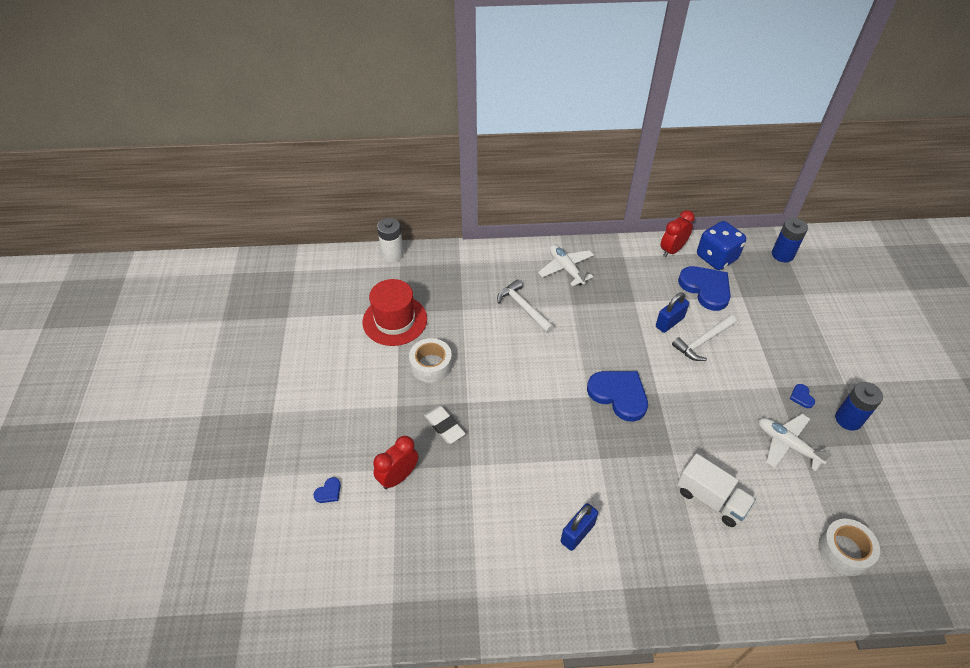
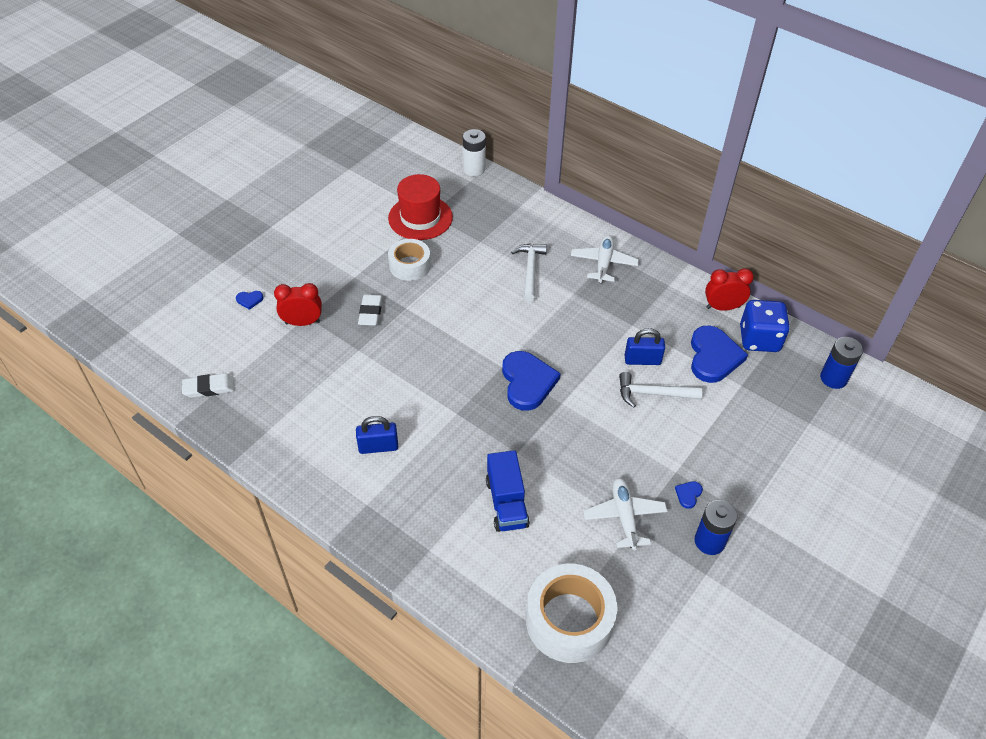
camera: 40 degrees right, 0 degrees up
white truck [677,453,756,527] -> blue truck [486,450,530,532]
white tape [819,519,880,576] -> white tape [526,564,618,663], size x1.59
none -> white eraser [182,373,234,398]

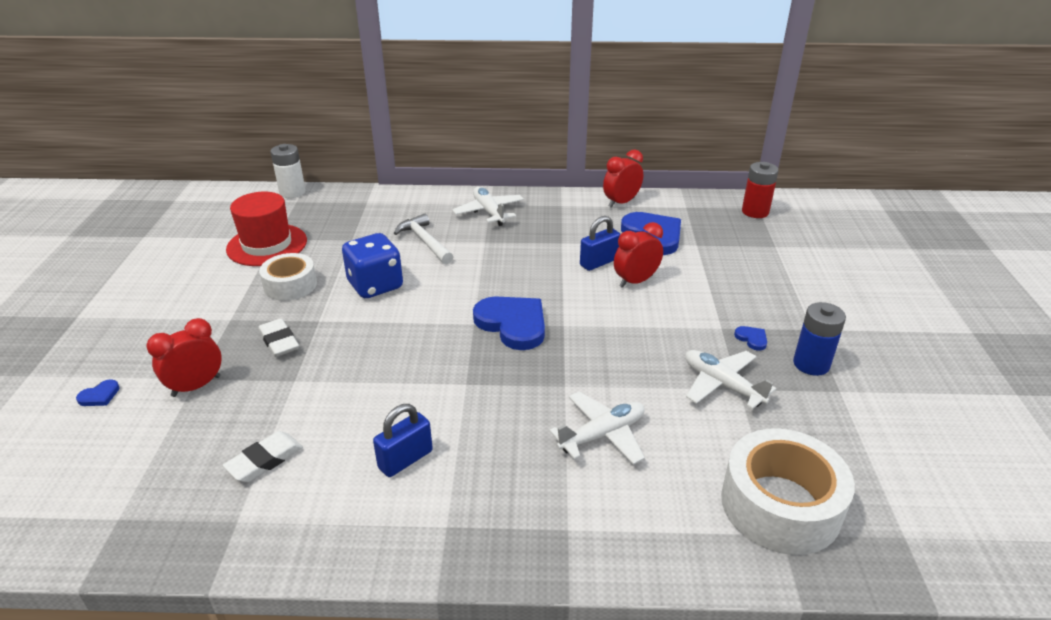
camera: 35 degrees left, 15 degrees down
white eraser [182,373,234,398] -> white eraser moved to [222,431,303,482]
blue truck [486,450,530,532] -> white plane [549,392,645,465]
white hammer [619,372,703,407] -> red clock [614,222,663,288]
blue heart [675,481,703,509] -> blue heart turned 150 degrees clockwise [734,326,767,351]
blue dice [740,300,790,352] -> blue dice moved to [342,233,403,298]
blue battery [820,337,863,389] -> red battery [742,162,779,218]

